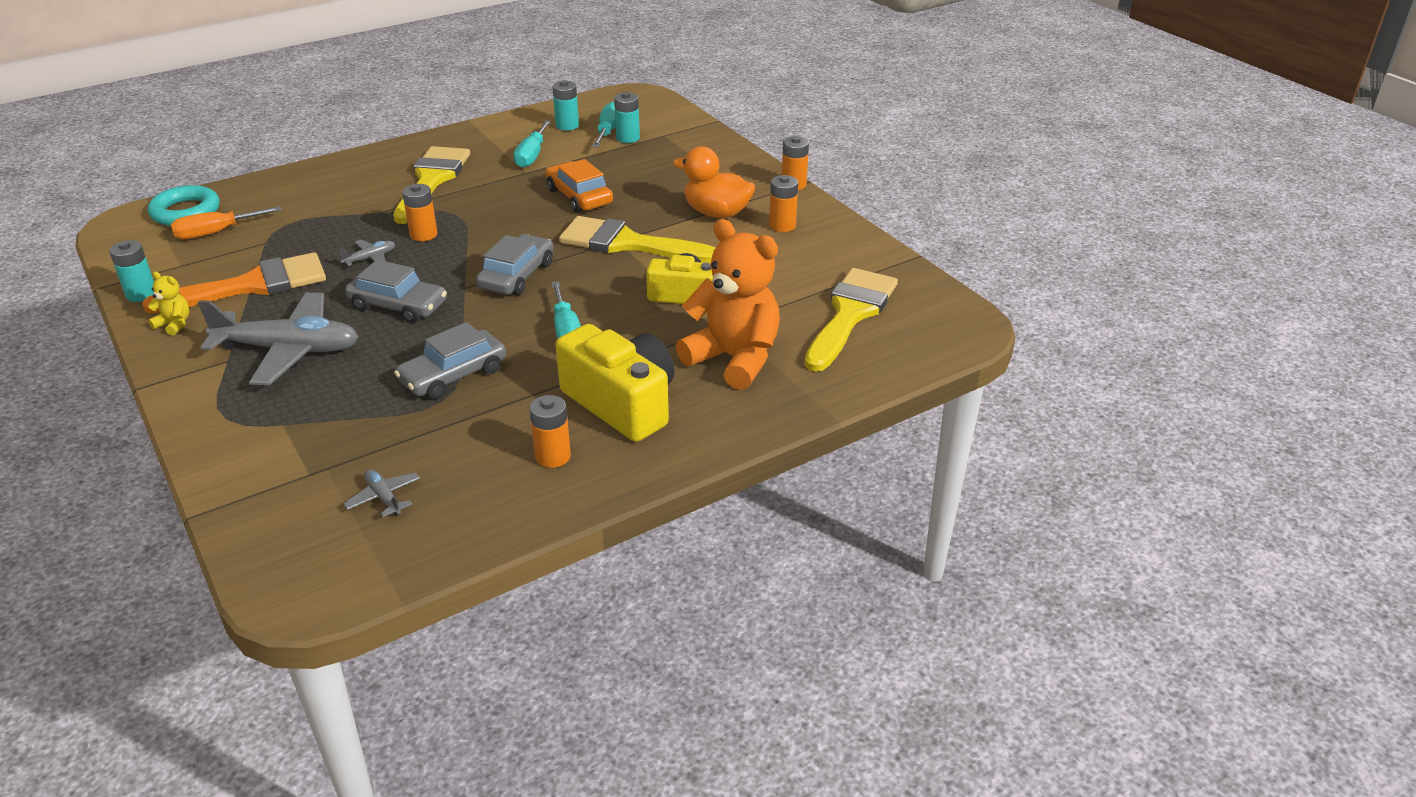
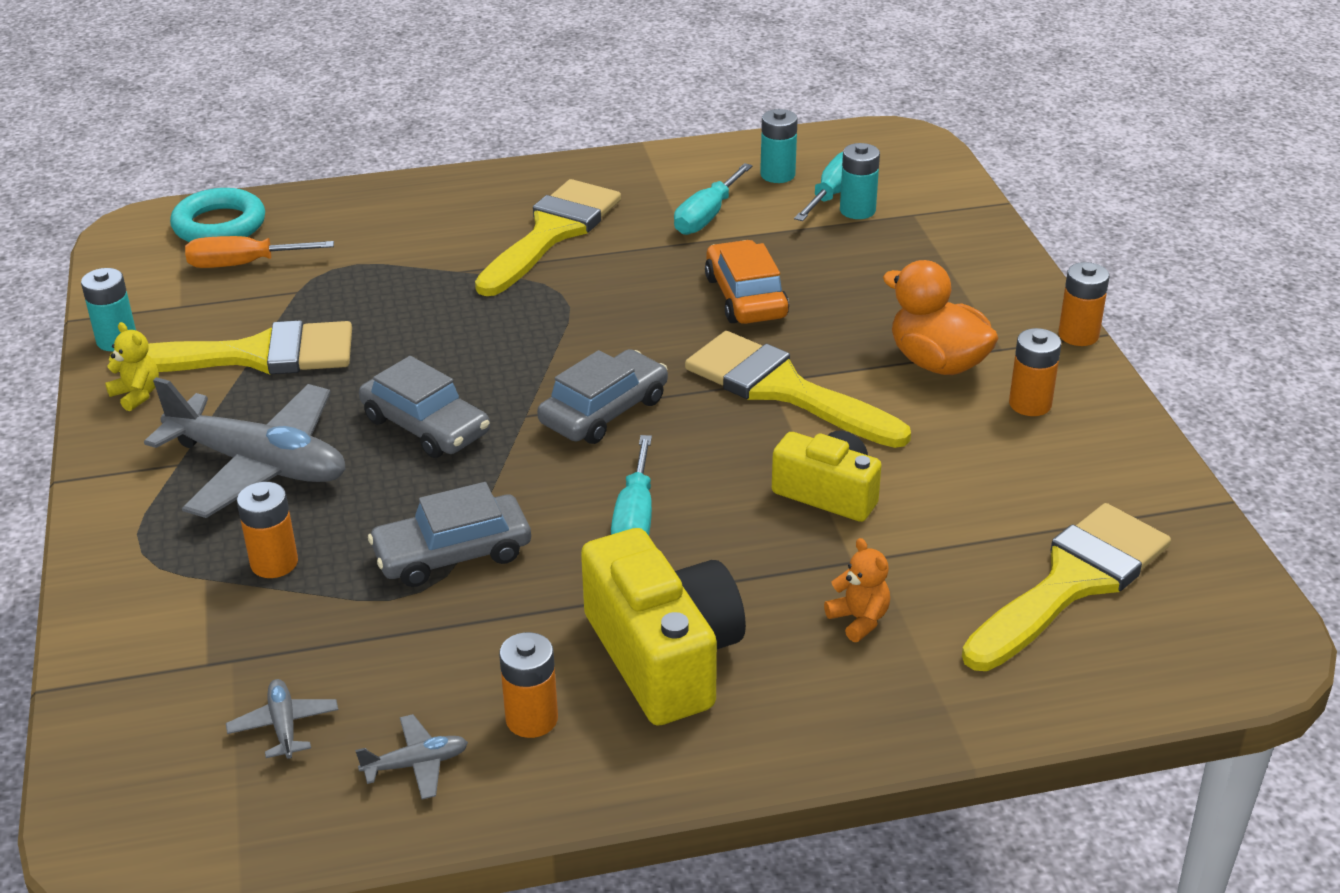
camera: 20 degrees right, 0 degrees up
orange brush [143,252,326,313] -> yellow brush [109,320,352,374]
grey plane [338,240,395,267] -> grey plane moved to [355,714,468,799]
orange battery [402,184,438,241] -> orange battery moved to [237,482,298,578]
orange teddy bear [676,219,780,390] -> orange teddy bear [824,538,890,642], size x0.41

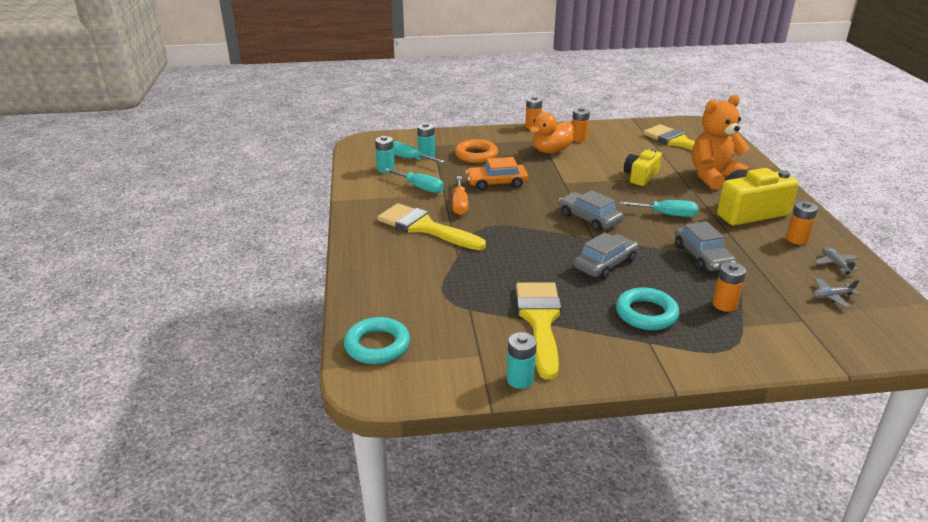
camera: 85 degrees left, 5 degrees down
yellow teddy bear [105,322,159,411] -> none
grey plane [144,377,346,518] -> turquoise ring [616,287,679,330]
orange screwdriver [185,236,334,268] -> orange screwdriver moved to [452,176,468,215]
yellow brush [685,331,911,448] -> none
orange teddy bear [824,538,890,642] -> orange teddy bear [692,95,750,190], size x2.45
none -> orange ring [455,139,498,163]

